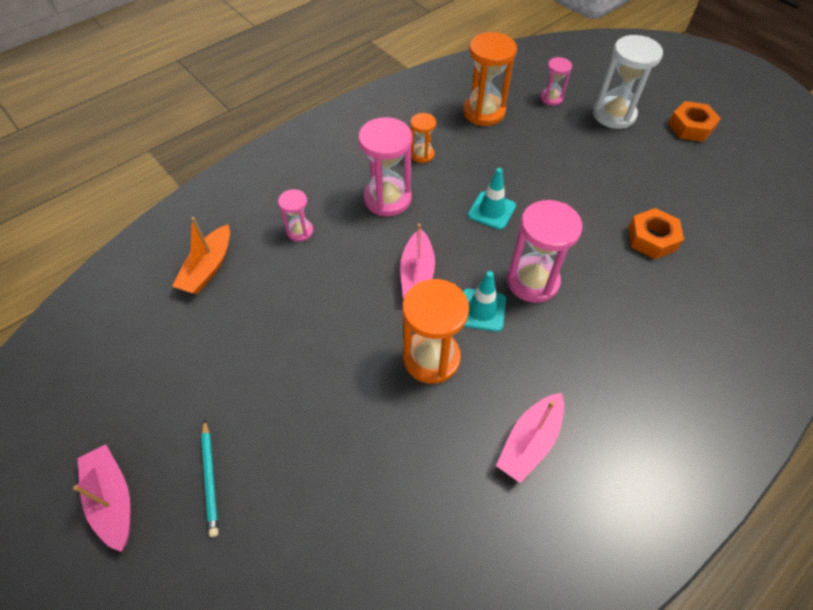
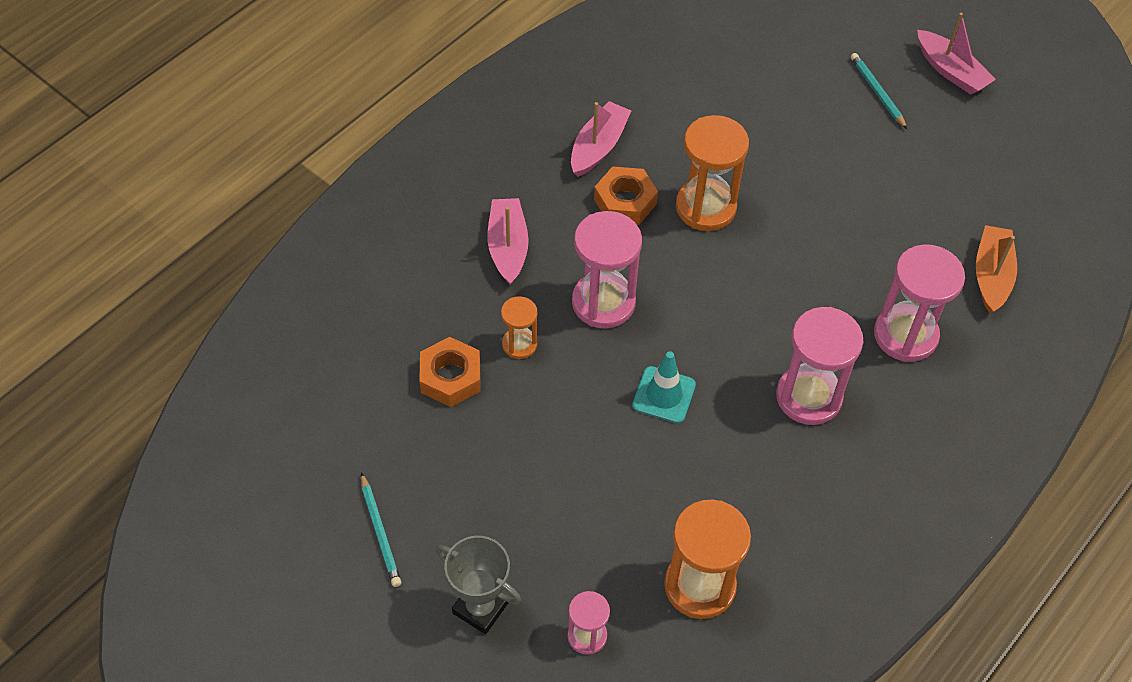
camera: 170 degrees right, 0 degrees up
pink hourglass [278,189,313,242] -> pink hourglass [874,244,965,362], size x1.85
pink boat [400,223,435,299] -> pink boat moved to [487,198,529,285]
orange hourglass [410,113,436,163] -> orange hourglass moved to [501,296,537,359]
turquoise traffic cone [463,271,506,332] -> none
white hourglass [593,35,663,129] -> grey trophy [436,536,521,634]
orange nut [668,101,721,142] -> orange nut moved to [594,166,658,225]
none -> turquoise pencil [361,472,401,587]

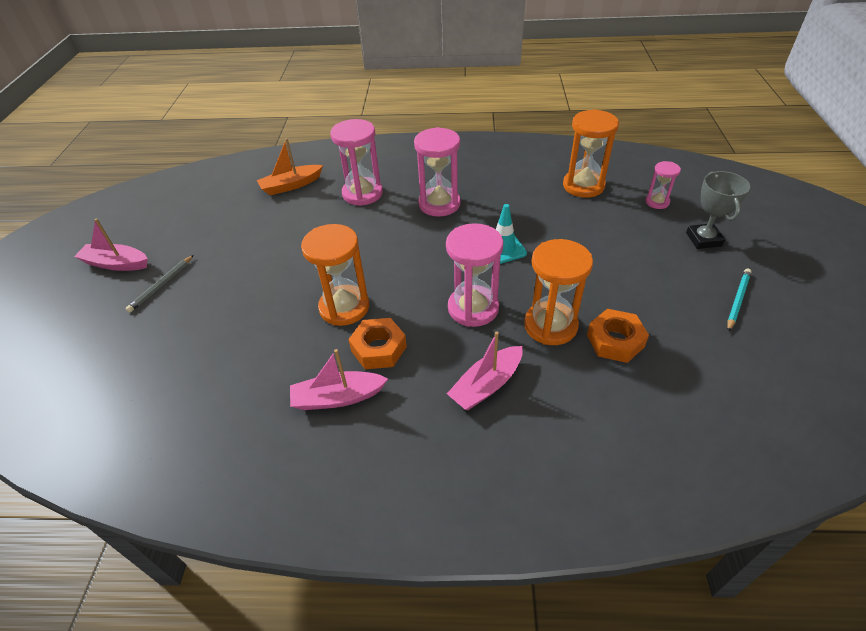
camera: 125 degrees left, 10 degrees down
orange hourglass [501,296,537,359] -> orange hourglass [524,239,593,345], size x1.85
turquoise pencil [851,53,907,129] -> grey pencil [125,255,194,313]
pink boat [917,13,996,95] -> pink boat turned 90 degrees counterclockwise [74,218,148,271]

